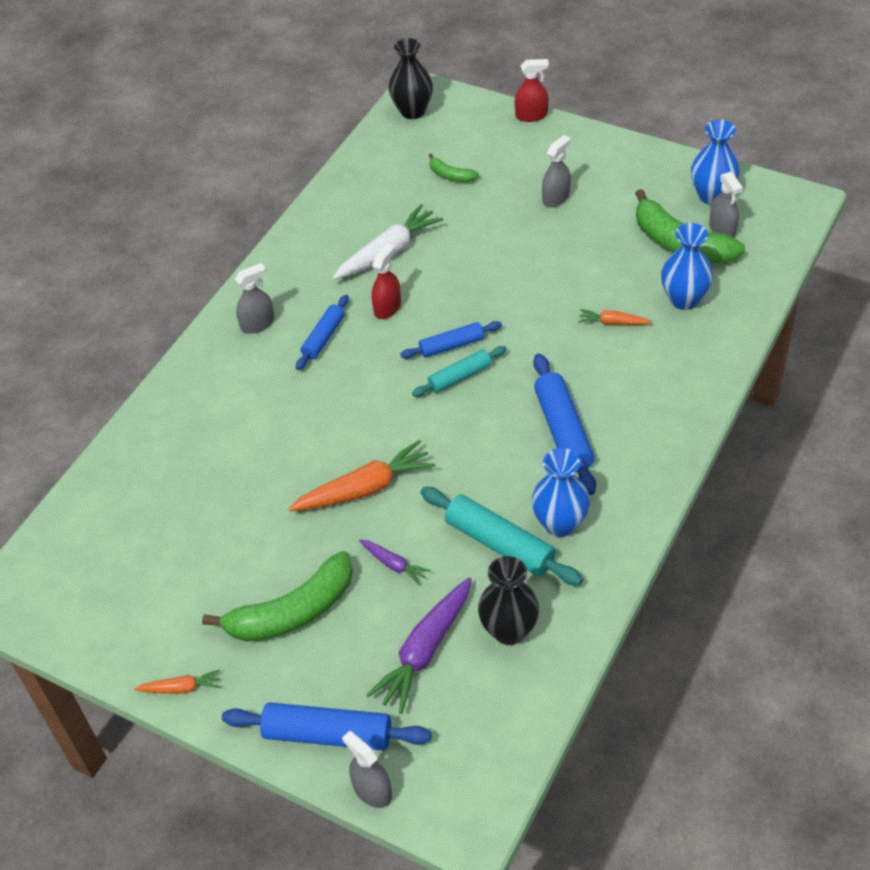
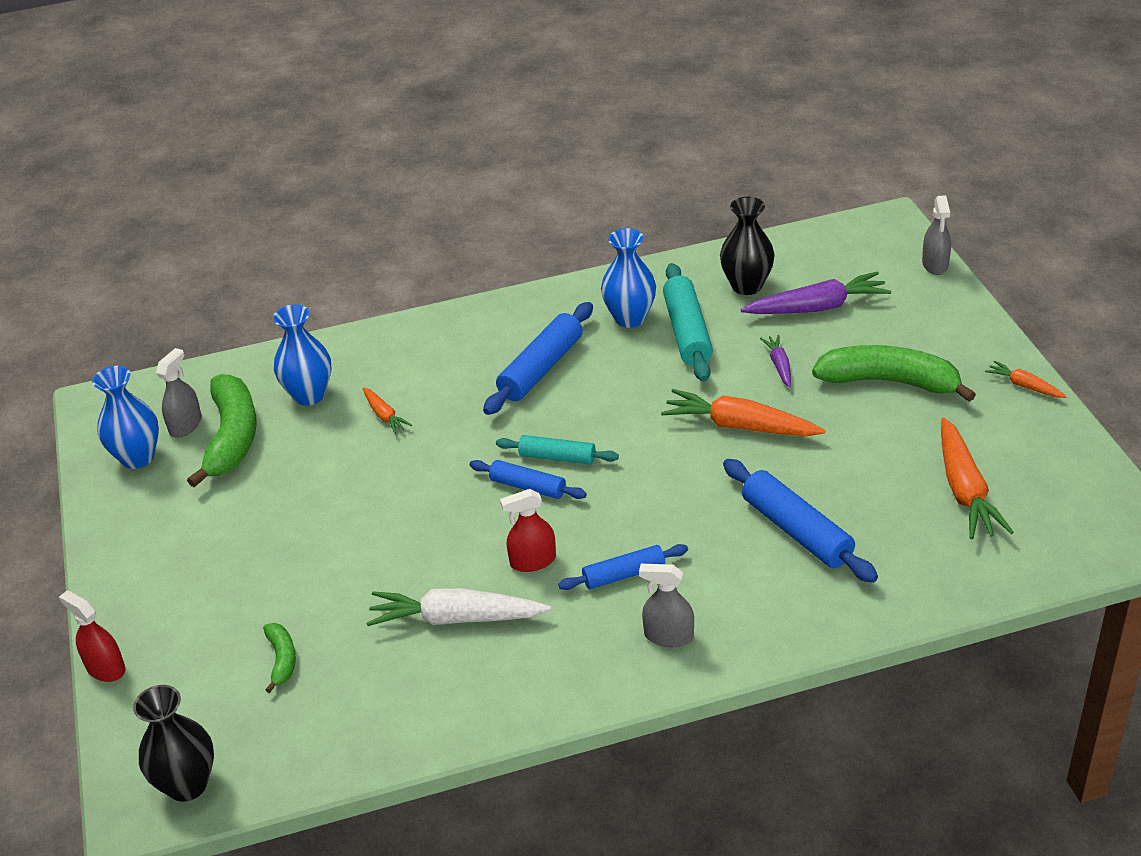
camera: 135 degrees left, 10 degrees down
blue rolling pin [222,702,432,751] -> blue rolling pin moved to [723,459,878,583]
grey spray bottle [542,135,571,207] -> none
none -> orange carrot [941,418,1014,539]

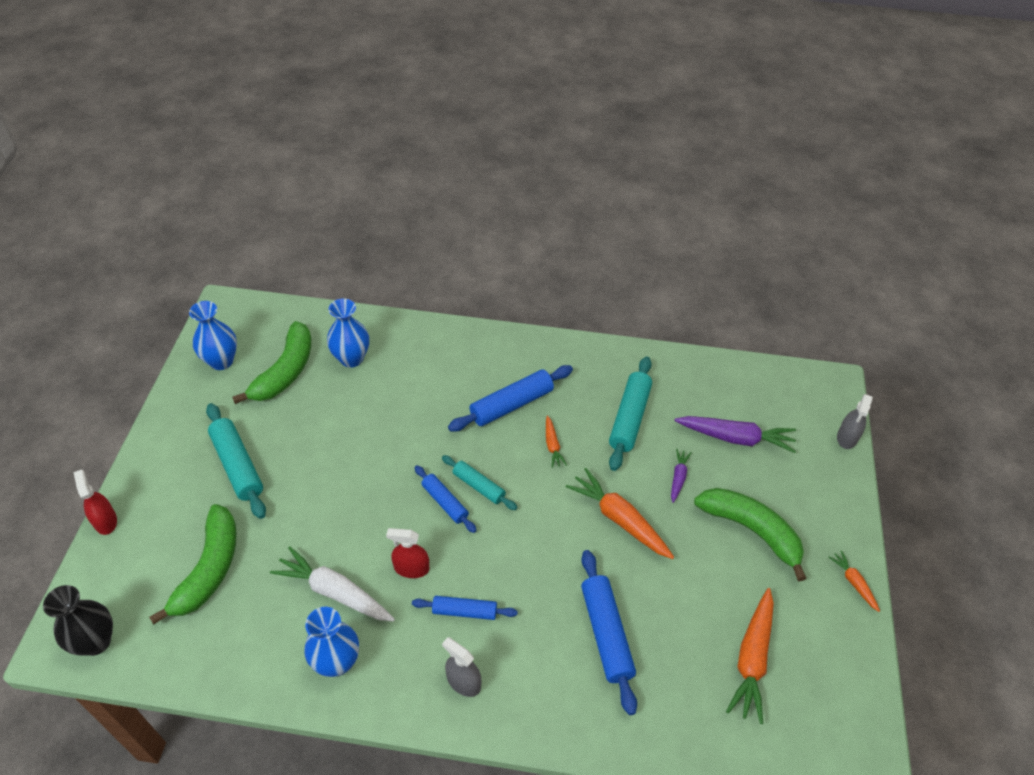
camera: 20 degrees right, 10 degrees up
grey spray bottle [156,348,202,437] -> none
green banana [263,623,296,693] -> green banana [149,504,237,625], size x2.09
orange carrot [363,387,412,434] -> orange carrot moved to [546,416,567,468]
blue vase [601,228,656,328] -> blue vase moved to [304,607,359,677]
black vase [720,197,775,295] -> none
none -> turquoise rolling pin [206,403,266,519]

